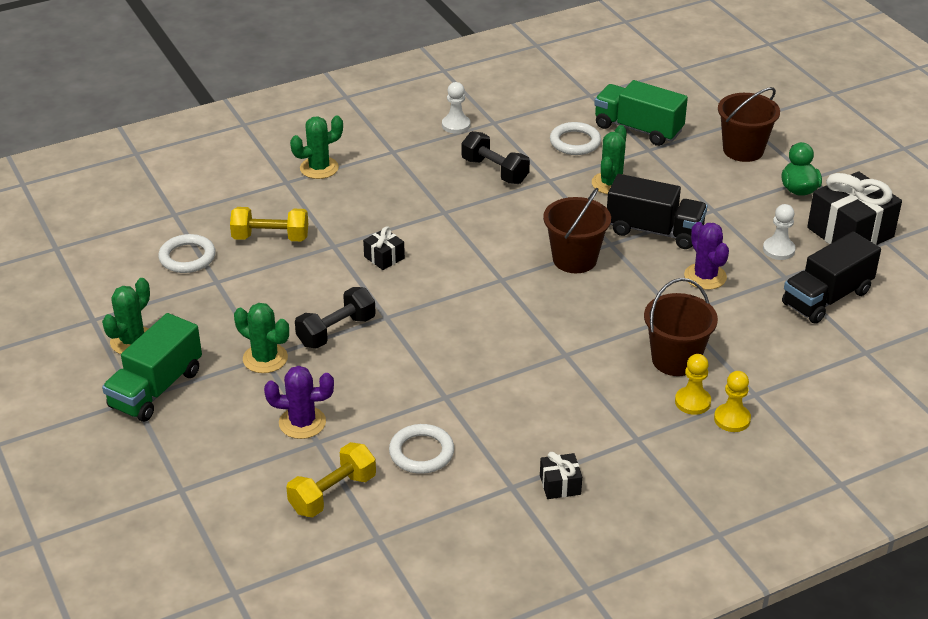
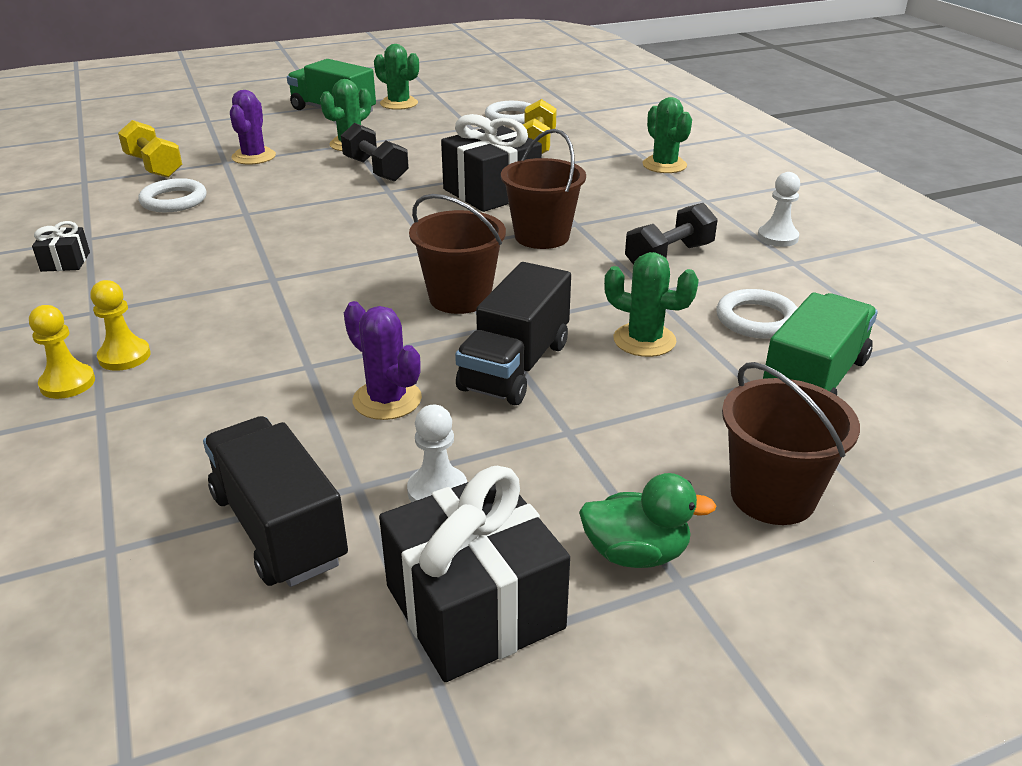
camera: 95 degrees right, 5 degrees down
black gift [363,226,405,270] -> black gift [441,114,542,212], size x2.14
brown bucket [644,278,718,376] -> brown bucket moved to [501,129,586,249]
purple cactus [684,222,729,290] -> purple cactus turned 60 degrees clockwise [344,301,422,420]

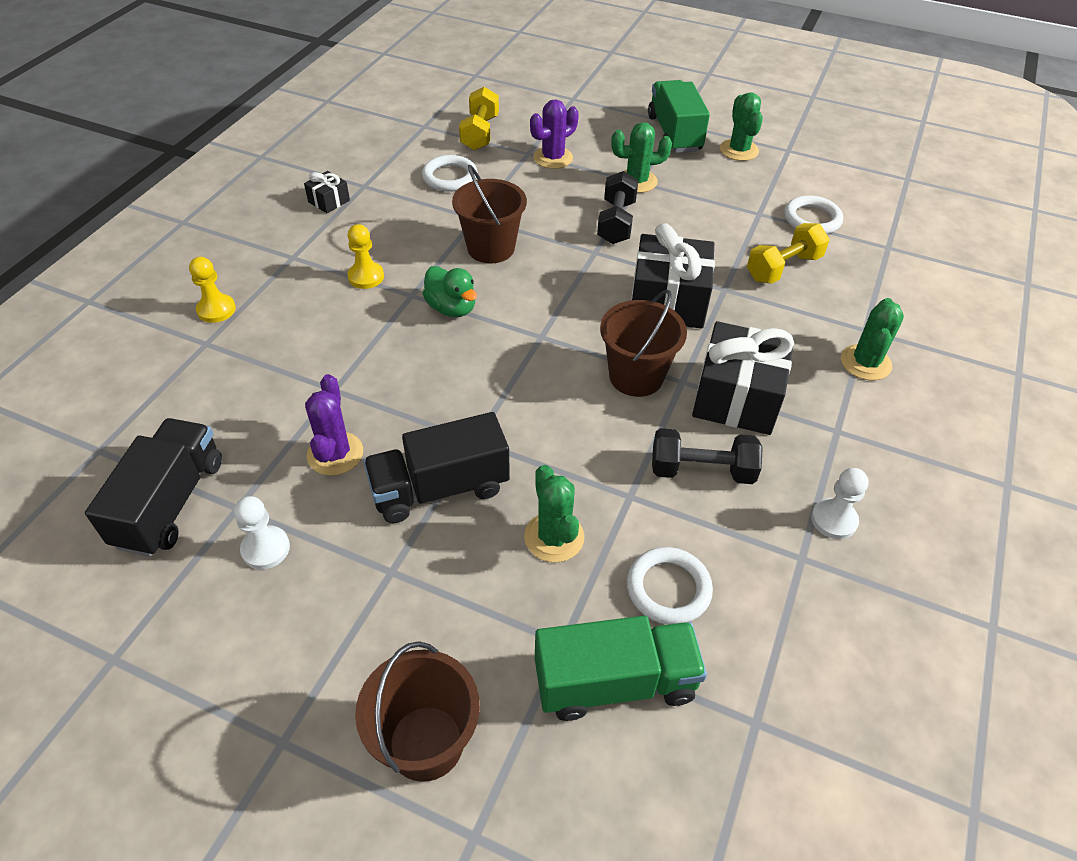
camera: 45 degrees right, 15 degrees up
yellow pawn [91,280,151,371] -> yellow pawn moved to [347,224,384,289]
black gift [379,466,570,682] -> black gift moved to [692,321,794,435]
brown bucket [409,194,506,314] -> brown bucket moved to [452,164,527,263]
green duck [579,473,716,568] -> green duck moved to [422,266,477,317]

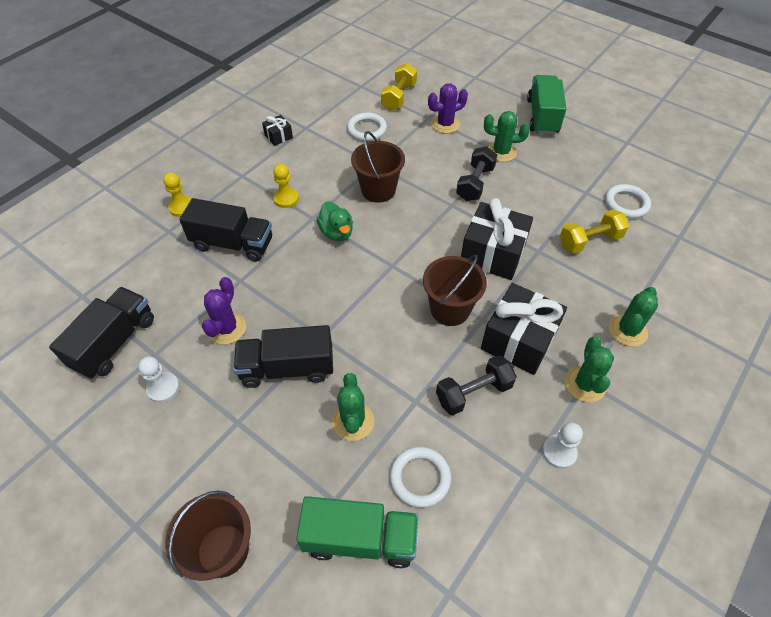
camera: 15 degrees right, 5 degrees up
black dumbbell [652,428,763,484] -> black dumbbell turned 45 degrees counterclockwise [436,355,517,415]
green cactus [720,92,763,161] -> green cactus moved to [565,337,614,402]
none -> black truck [179,198,272,262]

